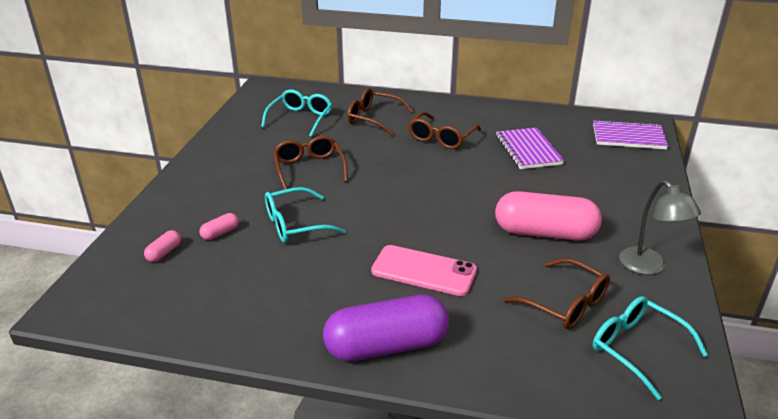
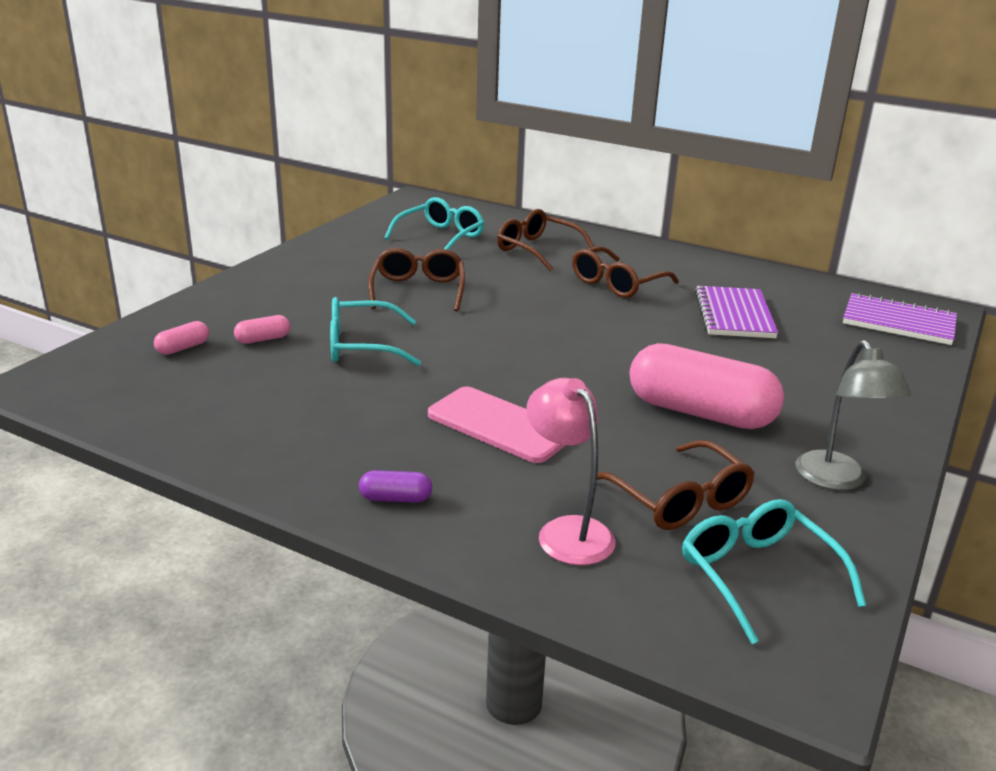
camera: 15 degrees right, 5 degrees down
purple capsule [323,295,449,361] -> purple capsule [359,470,432,503], size x0.41
none -> pink lamp [526,378,616,565]

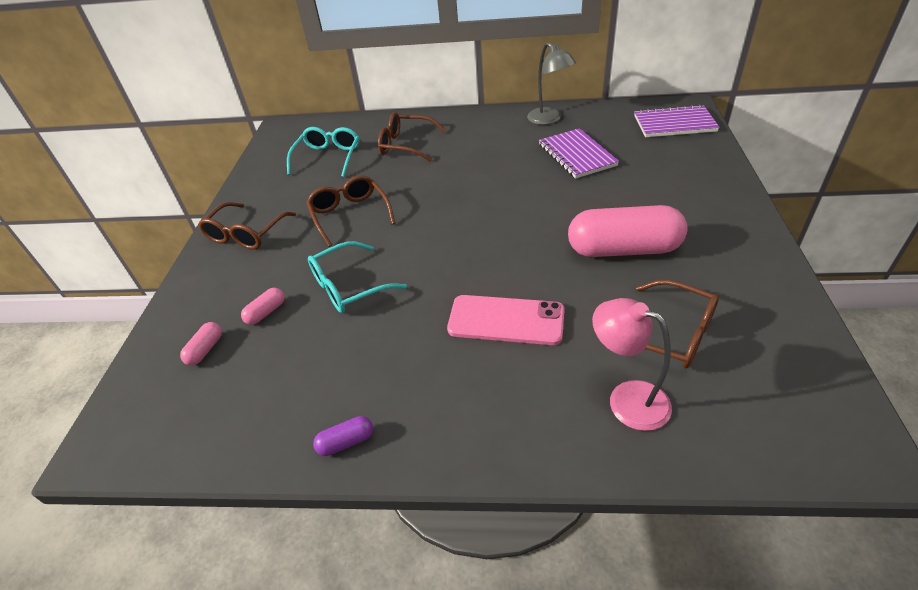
camera: 20 degrees left, 15 degrees up
purple capsule [359,470,432,503] -> purple capsule moved to [313,416,373,456]
brown glasses [572,246,679,298] -> brown glasses moved to [198,202,296,250]
turquoise glasses [682,499,866,644] -> none
grey lamp [796,340,911,490] -> grey lamp moved to [527,42,576,125]

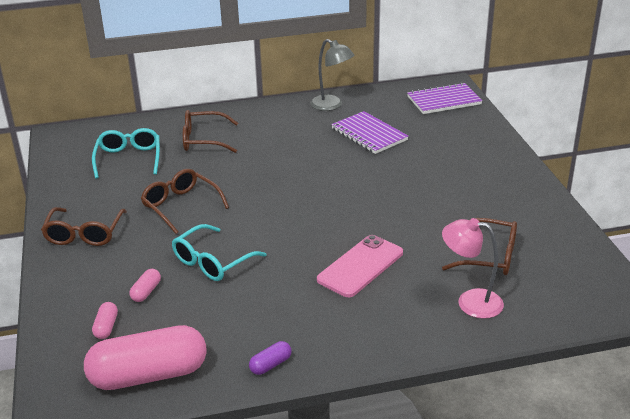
camera: 20 degrees left, 10 degrees down
pink phone [447,295,565,345] -> pink phone turned 45 degrees counterclockwise [317,235,403,297]
pink capsule [568,205,688,257] -> pink capsule moved to [84,325,207,390]

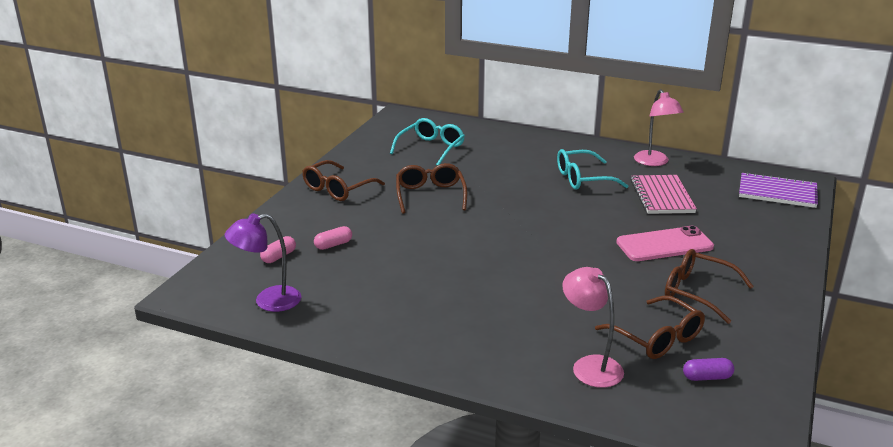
camera: 35 degrees right, 5 degrees down
pink capsule [84,325,207,390] -> purple lamp [224,213,301,312]
turquoise glasses [172,224,266,281] -> turquoise glasses moved to [557,149,628,190]
brown glasses [183,110,238,153] -> brown glasses moved to [665,249,754,324]
purple capsule [249,341,292,375] -> purple capsule moved to [683,358,734,381]
grey lamp [310,39,355,111] -> pink lamp [634,89,684,166]
pink phone [317,235,403,297] -> pink phone moved to [616,226,714,261]
purple notebook [331,111,409,154] -> pink notebook [631,175,697,214]

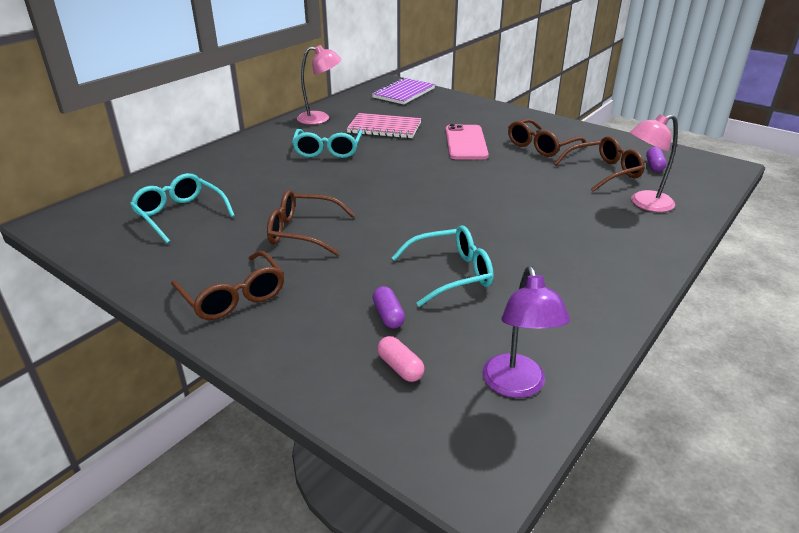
camera: 75 degrees left, 5 degrees up
pink capsule [314,226,352,250] -> purple capsule [372,286,405,328]
none -> turquoise glasses [391,225,494,307]

